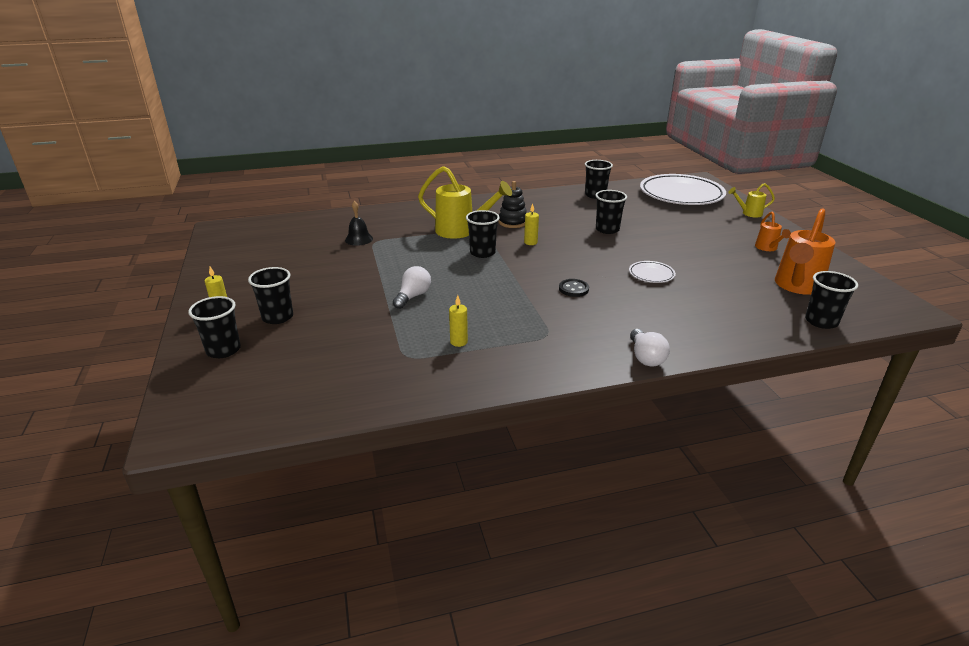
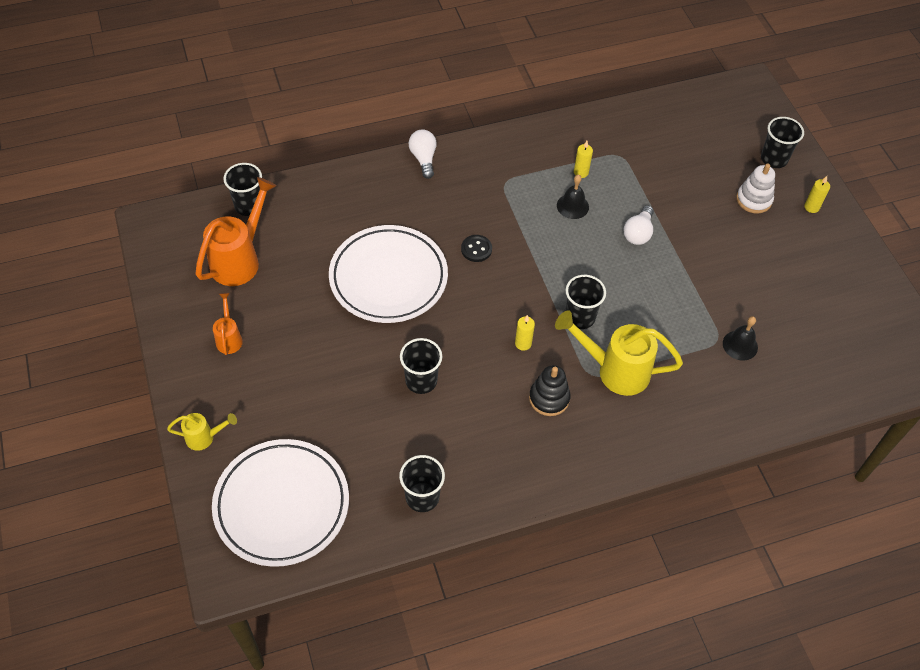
camera: 175 degrees right, 25 degrees up
black cup [248,267,293,324] -> white stacking toy [736,164,775,214]
white plate [629,261,676,283] -> white plate [329,225,448,323], size x2.36
none -> black bell [557,175,589,219]

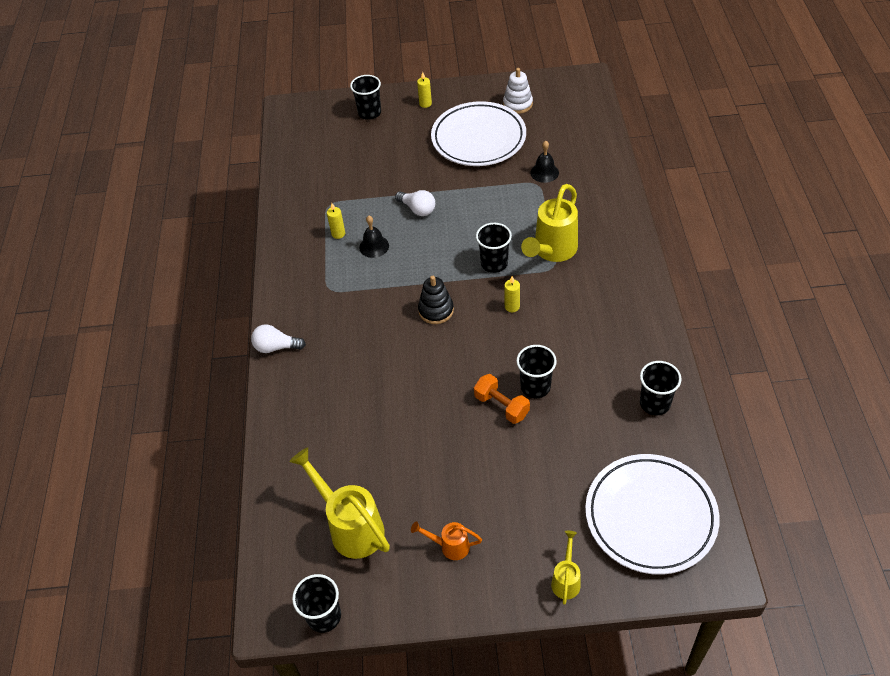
camera: 70 degrees left, 5 degrees down
orange watering can [195,177,277,286] -> yellow watering can [289,447,390,559]
black cup [223,163,264,216] -> black cup moved to [292,574,341,633]
white plate [329,225,448,323] -> white plate moved to [431,101,526,166]
black button [461,235,492,262] -> none
black stacking toy [529,365,571,416] -> black stacking toy moved to [418,276,454,324]
white stacking toy [736,164,775,214] -> white stacking toy moved to [503,68,533,114]
none -> orange dumbbell [474,374,530,424]

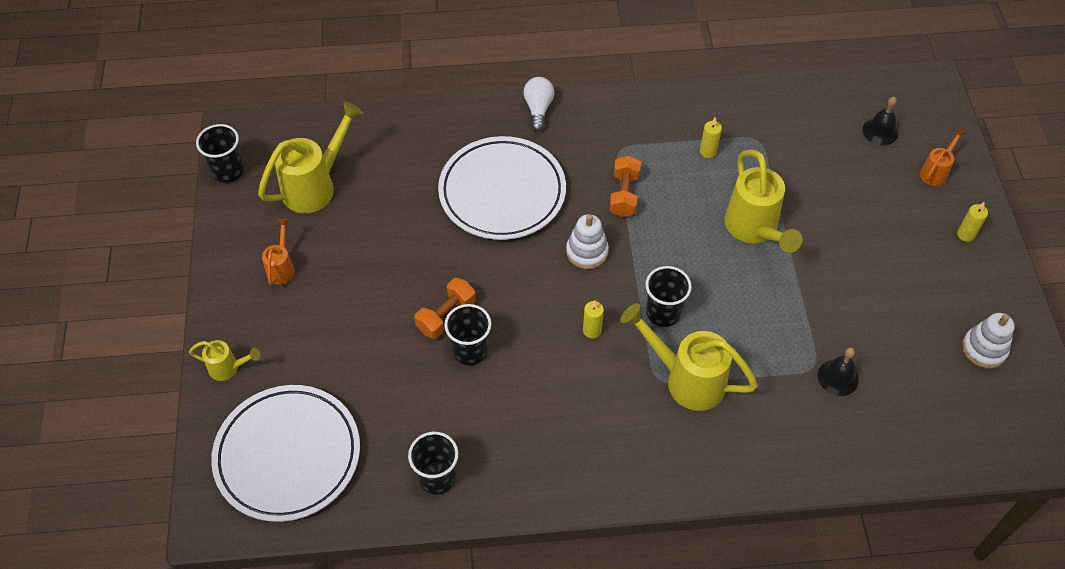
camera: 85 degrees right, 5 degrees up
black cup [350,75,381,120] -> orange watering can [920,128,966,186]
black bell [359,216,389,258] -> black bell moved to [863,97,898,146]
white light bulb [395,190,435,216] -> yellow watering can [725,150,802,253]
black stacking toy [418,276,454,324] -> white stacking toy [566,214,609,269]
white plate [431,101,526,166] -> white plate moved to [438,136,566,240]
none -> orange dumbbell [609,155,641,217]

